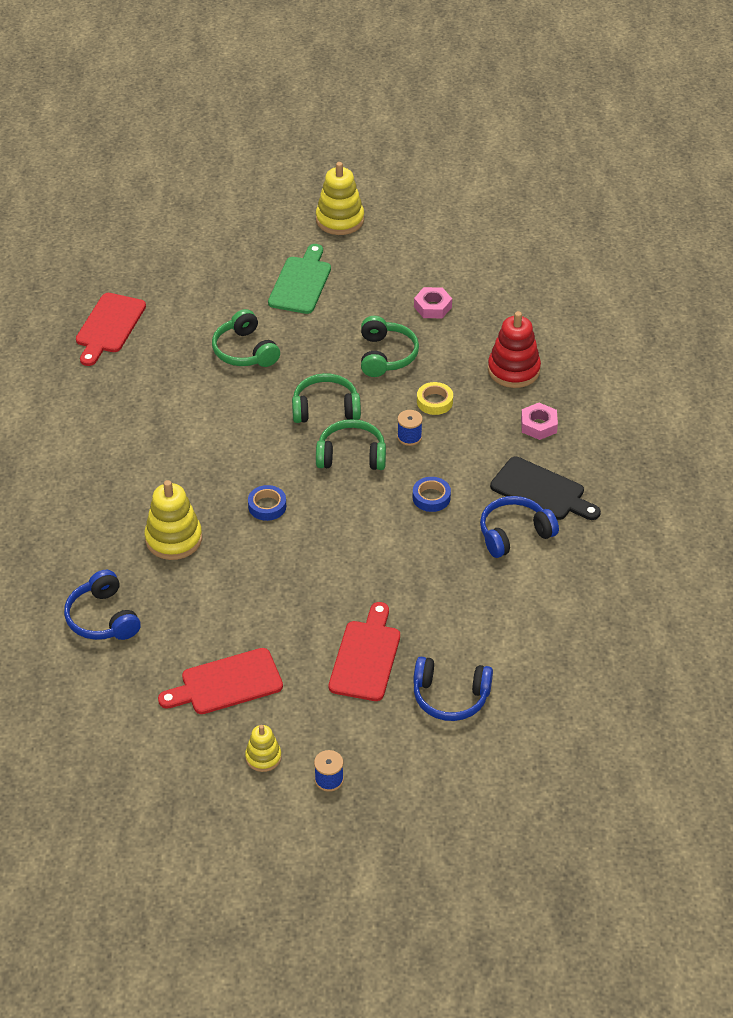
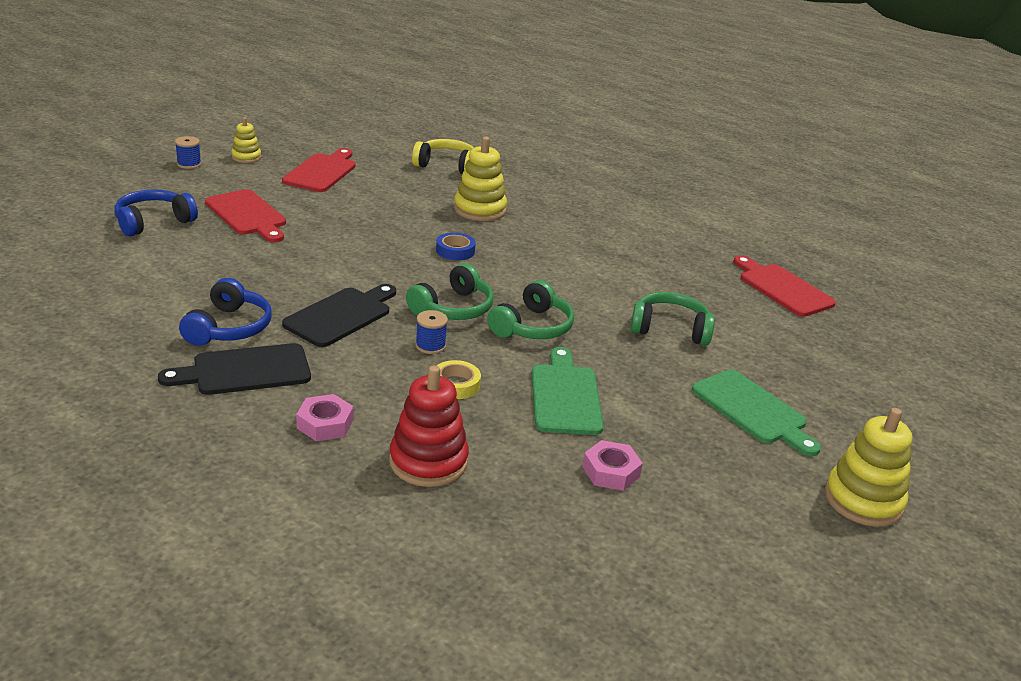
camera: 125 degrees right, 15 degrees down
blue headphones [64,570,141,640] -> yellow headphones [412,139,474,174]
green headphones [361,316,419,377] -> green cutting board [531,347,604,435]
blue tape [413,477,451,512] -> black cutting board [282,284,396,347]

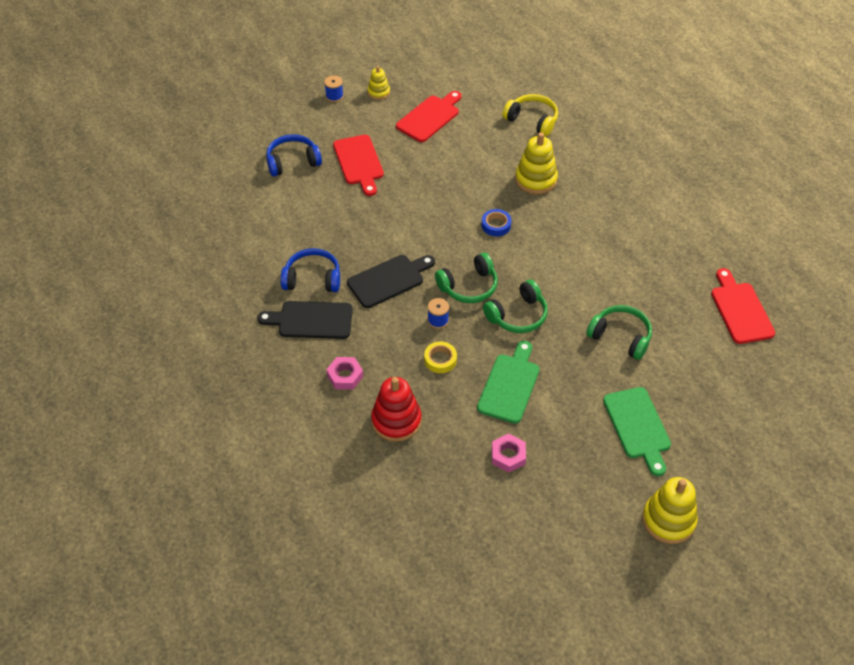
camera: 25 degrees right, 20 degrees up
blue headphones [179,278,272,346] -> blue headphones turned 120 degrees counterclockwise [281,248,340,292]

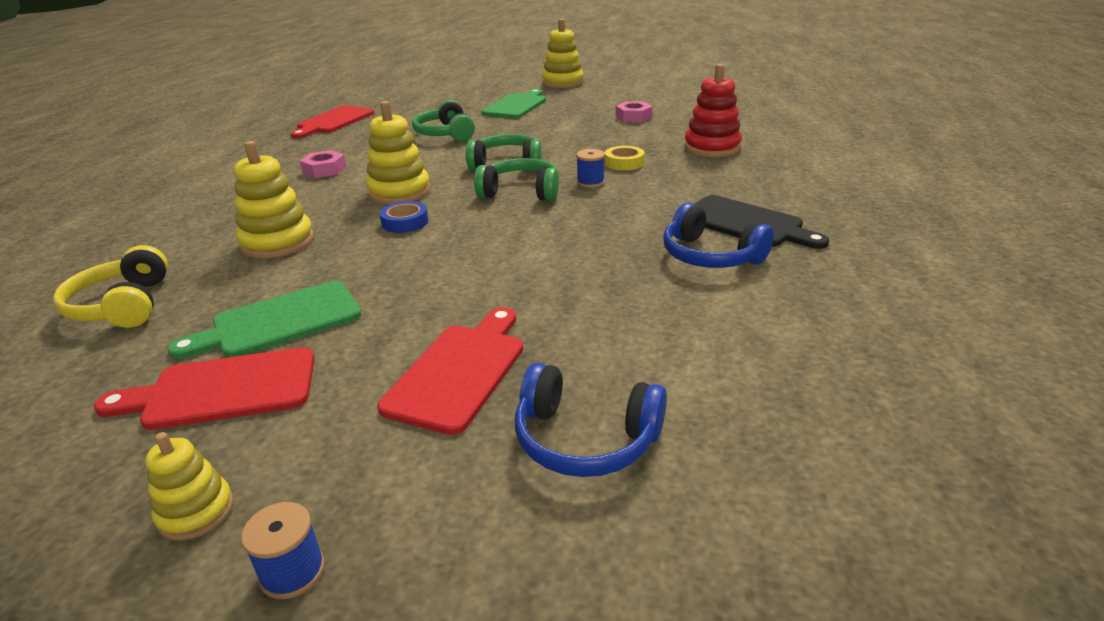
camera: 140 degrees left, 20 degrees down
pink nut [326,357,363,390] -> pink nut moved to [300,150,346,178]
black cutting board [347,255,435,308] -> none
green cutting board [477,341,540,424] -> green cutting board moved to [167,281,361,359]
none -> yellow stacking toy [366,101,430,204]

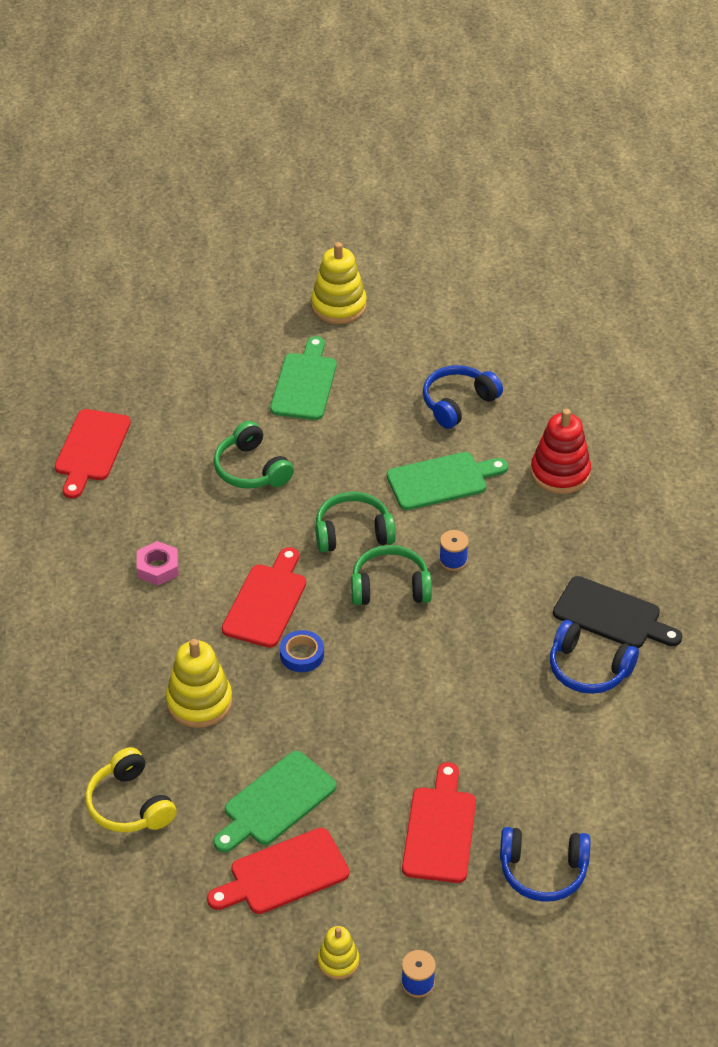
camera: 15 degrees left, 15 degrees up
yellow stacking toy [366,101,430,204] -> red cutting board [222,547,306,648]
yellow tape [605,146,645,170] -> none
pink nut [616,101,653,122] -> blue headphones [423,365,503,429]
none -> green cutting board [387,452,508,510]

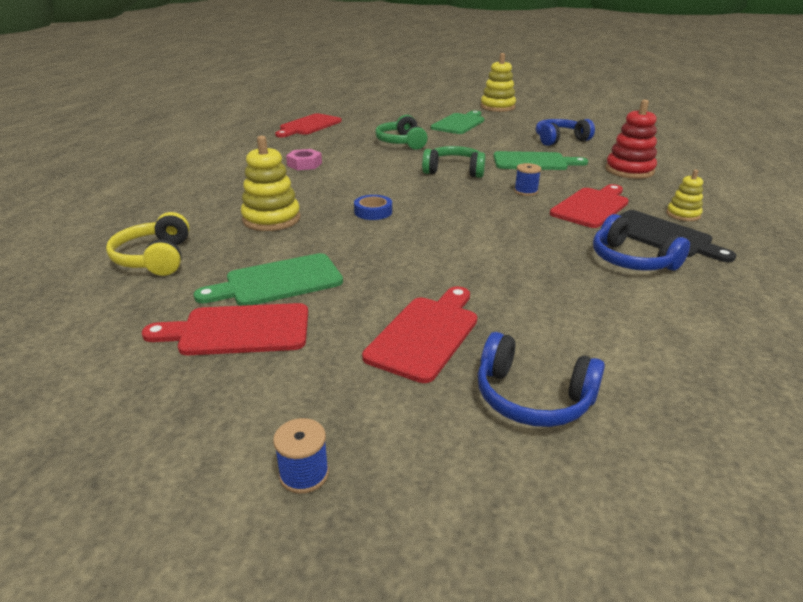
camera: 20 degrees right, 15 degrees down
red cutting board [222,547,306,648] -> red cutting board moved to [550,184,629,228]
yellow stacking toy [318,926,359,980] -> yellow stacking toy moved to [666,169,703,221]
green headphones [351,545,432,605] -> none

